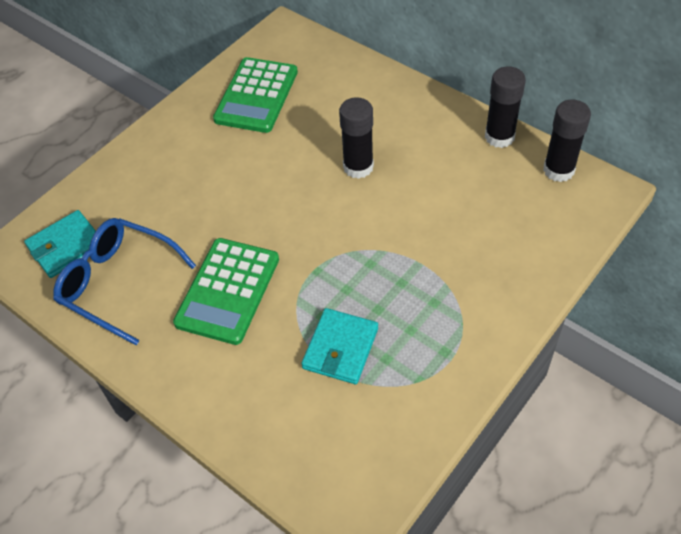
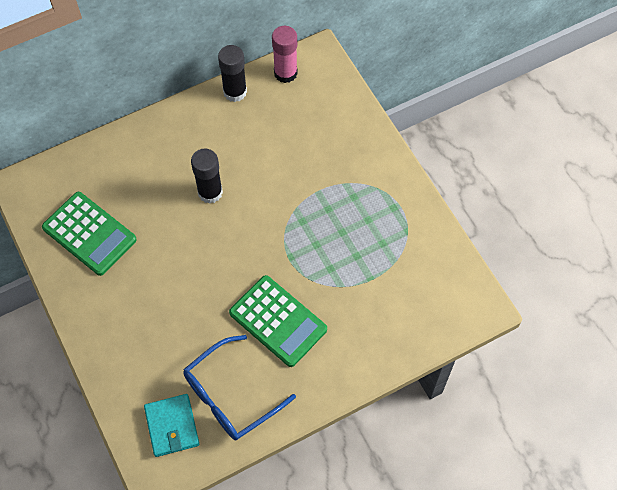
camera: 70 degrees left, 10 degrees up
turquoise wallet [301,308,378,384] -> none
black glue stick [543,100,591,182] -> pink glue stick [272,26,298,83]

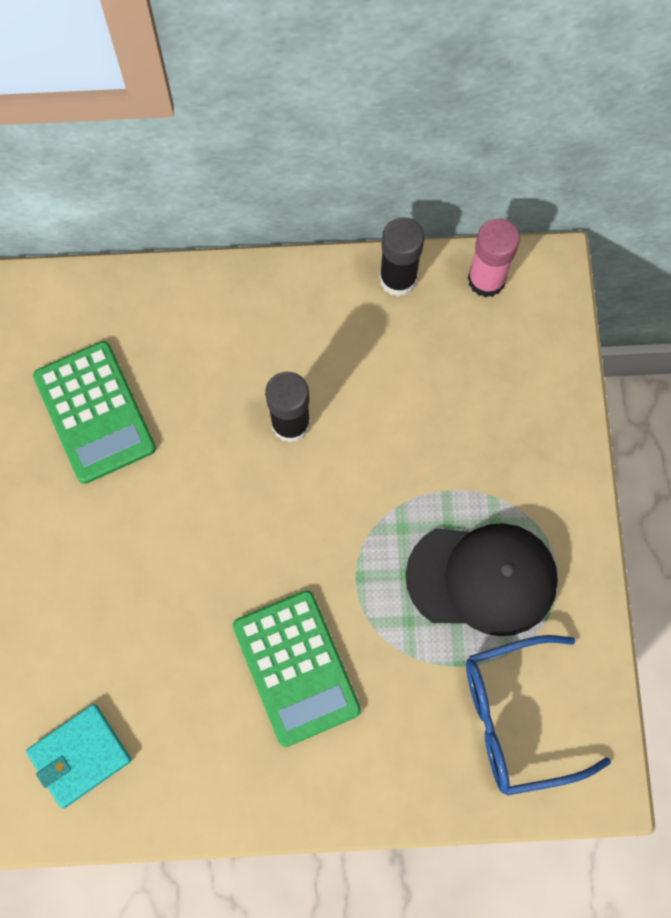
camera: 25 degrees right, 10 degrees up
turquoise wallet [144,394,199,457] -> turquoise wallet turned 45 degrees clockwise [26,704,132,808]
blue glasses [183,335,296,440] -> blue glasses moved to [466,635,611,796]
none -> black cap [406,523,558,636]

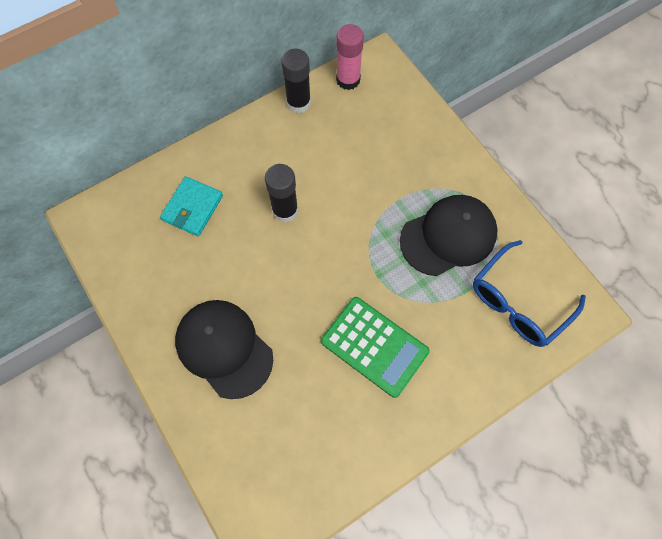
camera: 30 degrees left, 5 degrees down
turquoise wallet [26,704,132,808] -> turquoise wallet moved to [160,176,223,236]
green calculator [33,341,156,484] -> none
none -> black cap [175,300,273,399]

